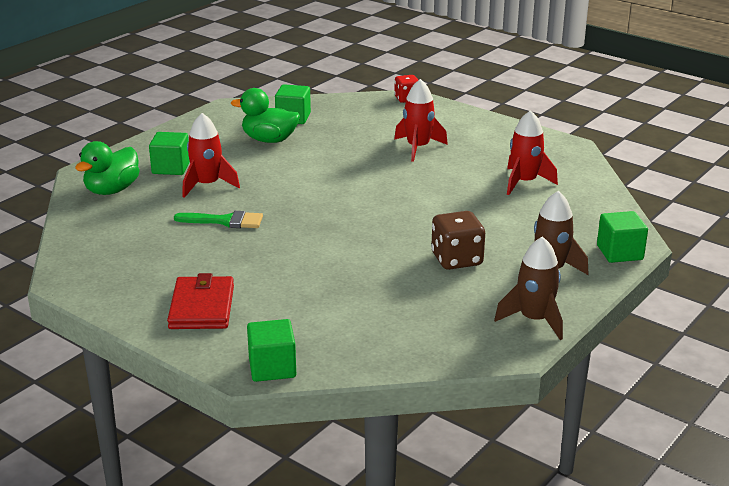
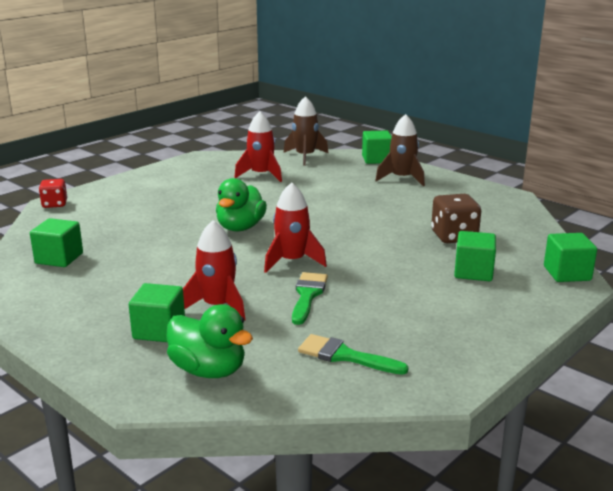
camera: 85 degrees left, 5 degrees down
red wallet [167,273,234,329] -> none
green duck [231,88,300,143] -> green duck moved to [216,178,267,231]
red rocket [394,79,448,162] -> red rocket moved to [264,182,327,273]
brown dice [431,211,485,270] -> brown dice moved to [431,194,481,243]
brown rocket [494,236,563,340] -> brown rocket moved to [284,96,328,166]
none -> green brush [298,334,409,375]
none -> green cube [454,231,496,281]

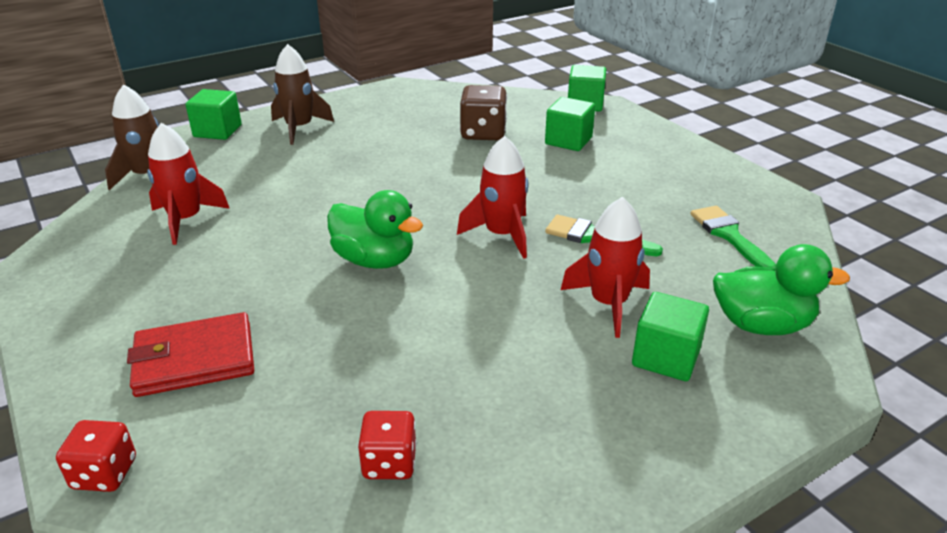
camera: 75 degrees left, 10 degrees up
green cube [30,218,83,267] -> red dice [358,411,417,479]
green duck [167,304,253,378] -> green duck turned 45 degrees clockwise [713,244,850,335]
green brush [298,334,409,375] -> green brush turned 120 degrees clockwise [690,206,776,271]
none -> red wallet [127,312,254,397]

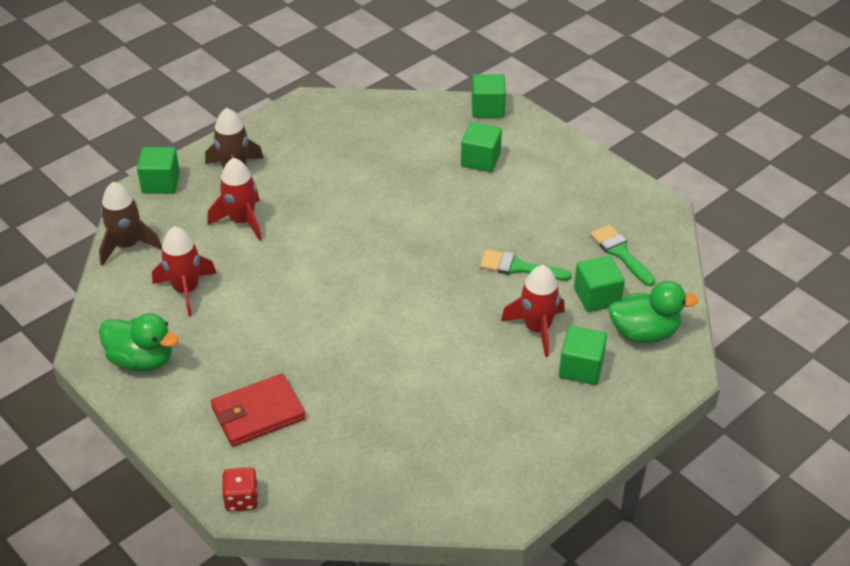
camera: 10 degrees left, 10 degrees up
green duck [327,190,423,269] -> green duck moved to [99,313,179,372]
red dice [358,411,417,479] -> none
red rocket [457,136,529,259] -> red rocket moved to [207,158,262,241]
brown dice [460,85,507,140] -> none
none -> green cube [574,256,625,312]

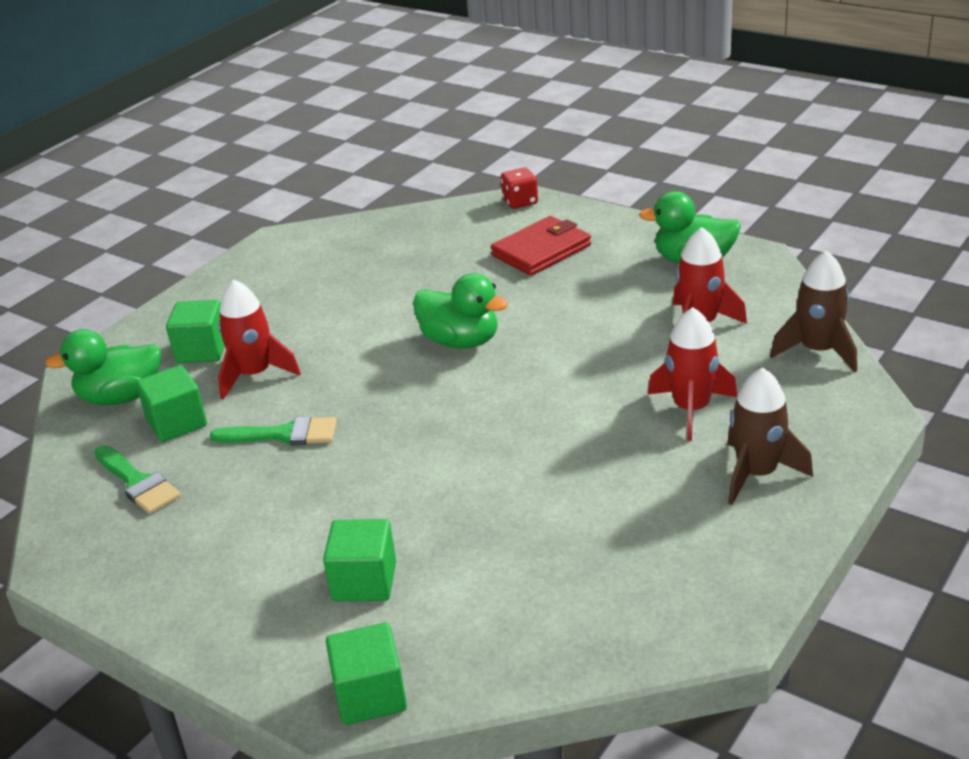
camera: 170 degrees right, 10 degrees down
green cube [137,147,180,194] -> none
none -> green duck [413,273,508,349]

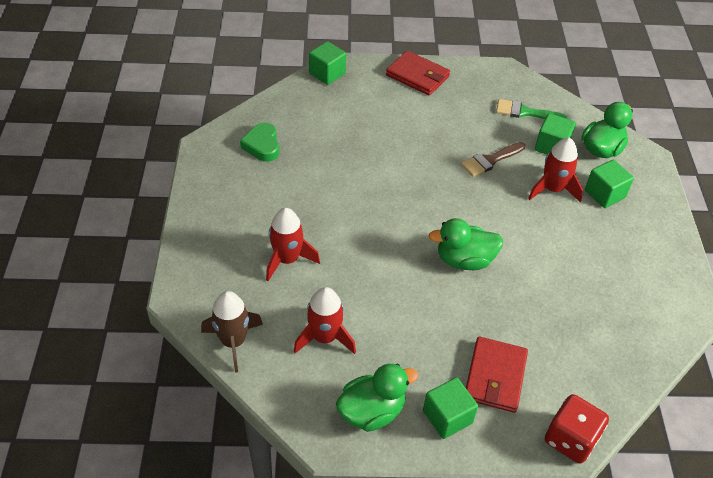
camera: 140 degrees right, 15 degrees up
green brush [210,416,337,445] -> brown brush [461,142,525,177]
green cube [323,519,396,601] -> green cube moved to [423,377,478,439]
red dice [501,168,538,209] -> red dice [545,394,609,464], size x1.53
brown rocket [727,368,813,505] -> none
none -> green heart [240,123,279,162]
none -> red wallet [386,51,450,95]

